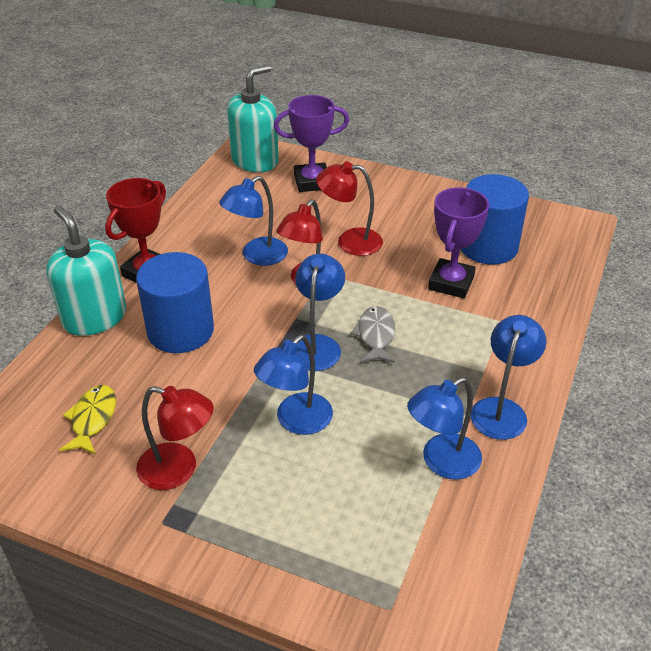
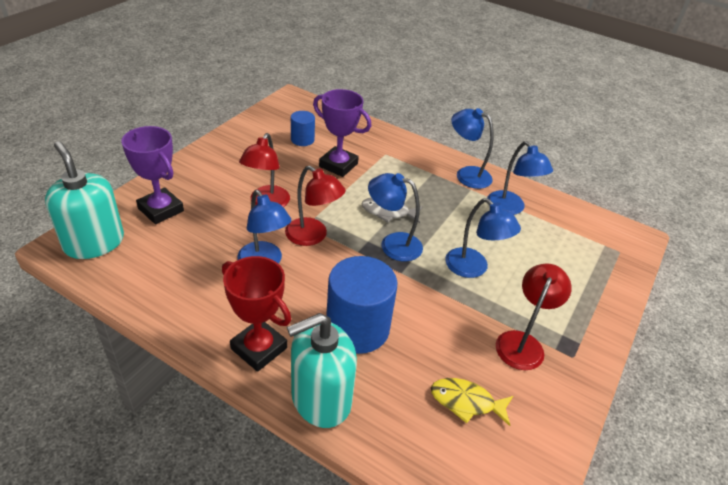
camera: 85 degrees left, 0 degrees up
purple trophy [274,95,349,192] -> purple trophy turned 45 degrees counterclockwise [121,126,184,224]
blue cylinder [461,174,529,265] -> blue cylinder [291,111,315,146], size x0.52

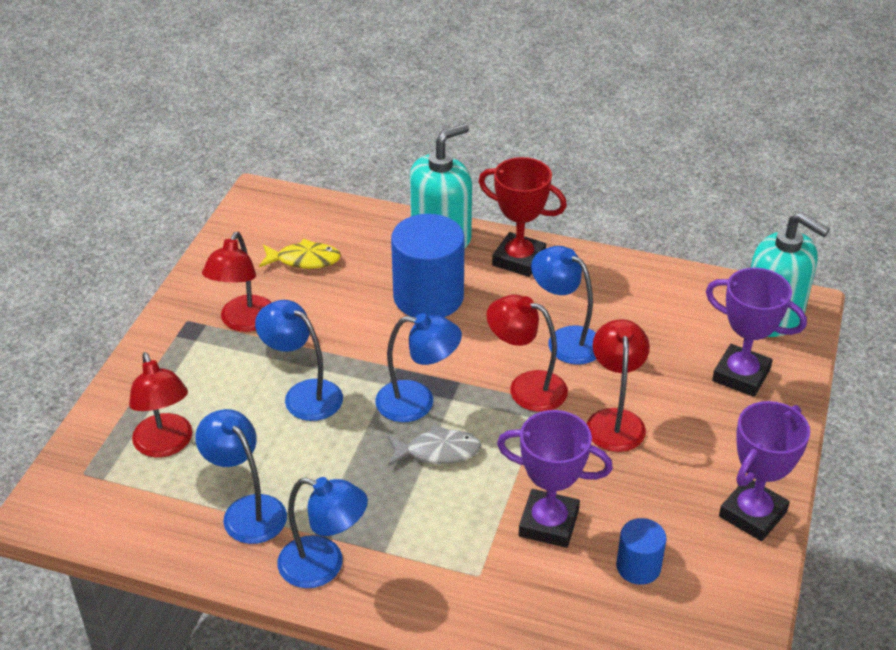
camera: 170 degrees right, 0 degrees up
none -> red lamp [129,352,192,458]
none -> purple trophy [719,401,810,541]

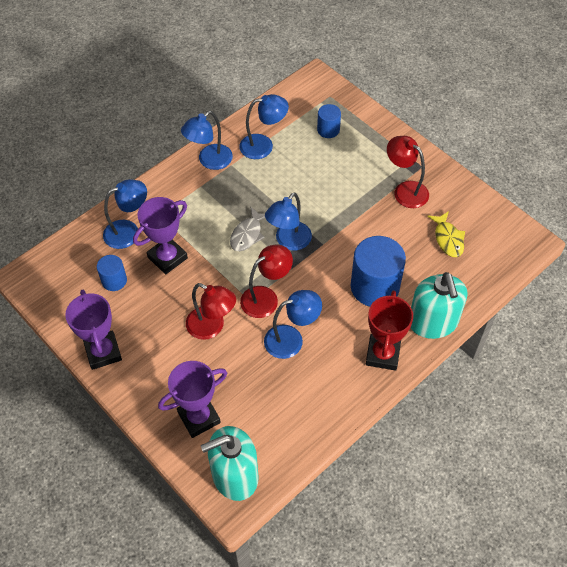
camera: 120 degrees right, 15 degrees up
red lamp [129,352,192,458] -> blue cylinder [317,104,341,138]
blue lamp [255,300,343,421] -> blue lamp moved to [103,179,147,249]
yellow fish [259,239,341,269] -> yellow fish turned 45 degrees counterclockwise [427,211,465,257]
red trophy [478,157,567,277] -> red trophy turned 45 degrees counterclockwise [366,290,413,371]

